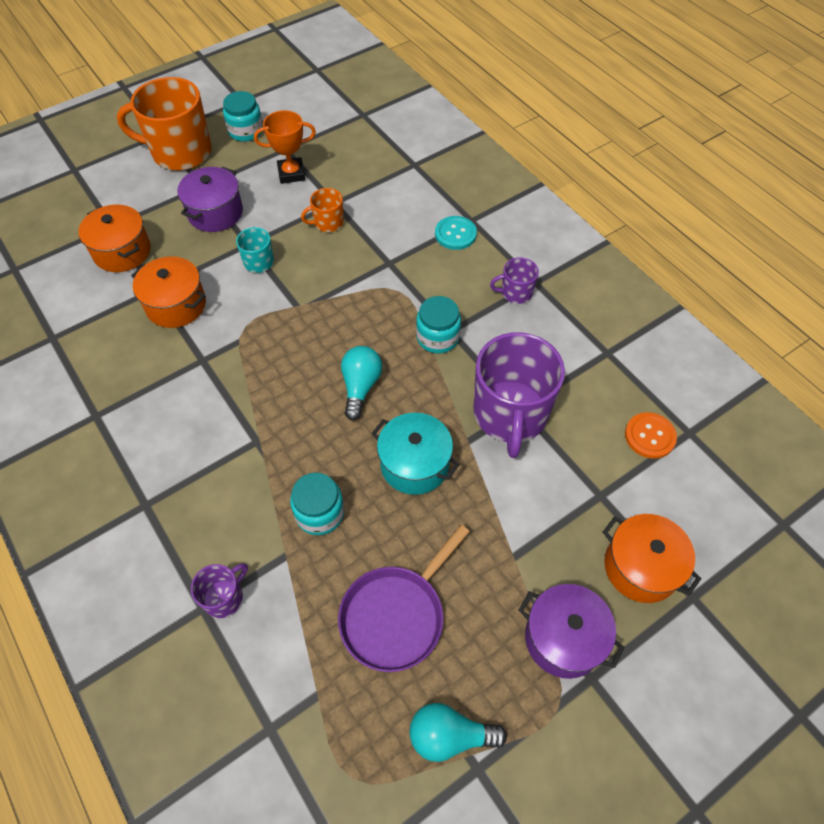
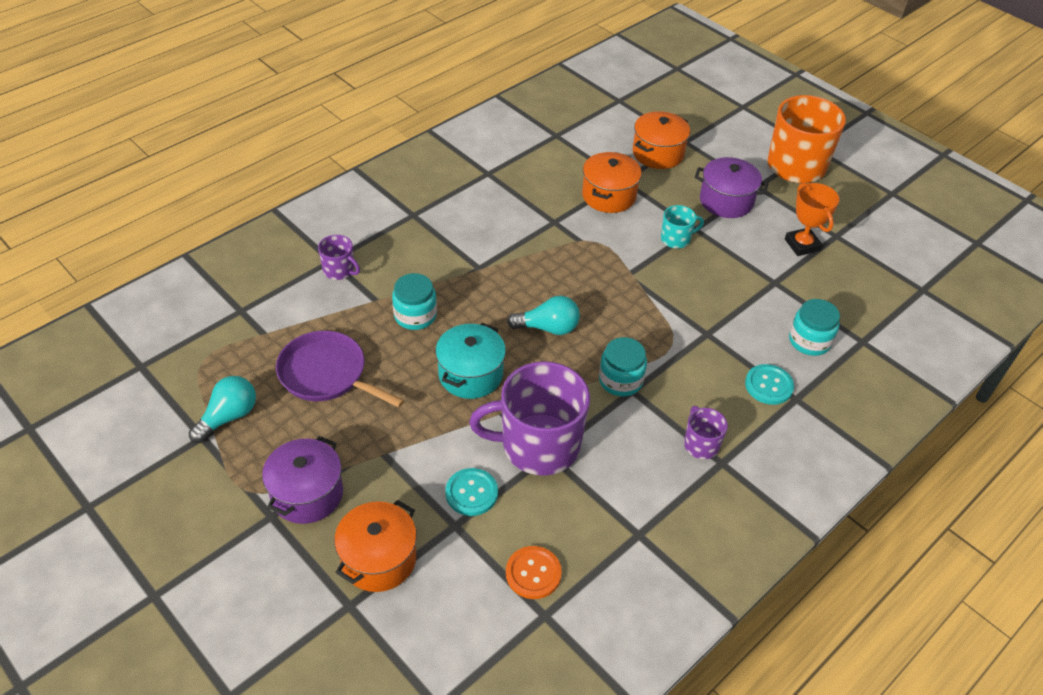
camera: 80 degrees right, 10 degrees down
turquoise jar [223,91,263,142] -> turquoise jar moved to [789,299,840,356]
orange mug [301,188,344,232] -> none
turquoise light bulb [410,703,507,762] -> turquoise light bulb turned 45 degrees clockwise [189,376,256,443]
none -> turquoise button [445,468,498,516]

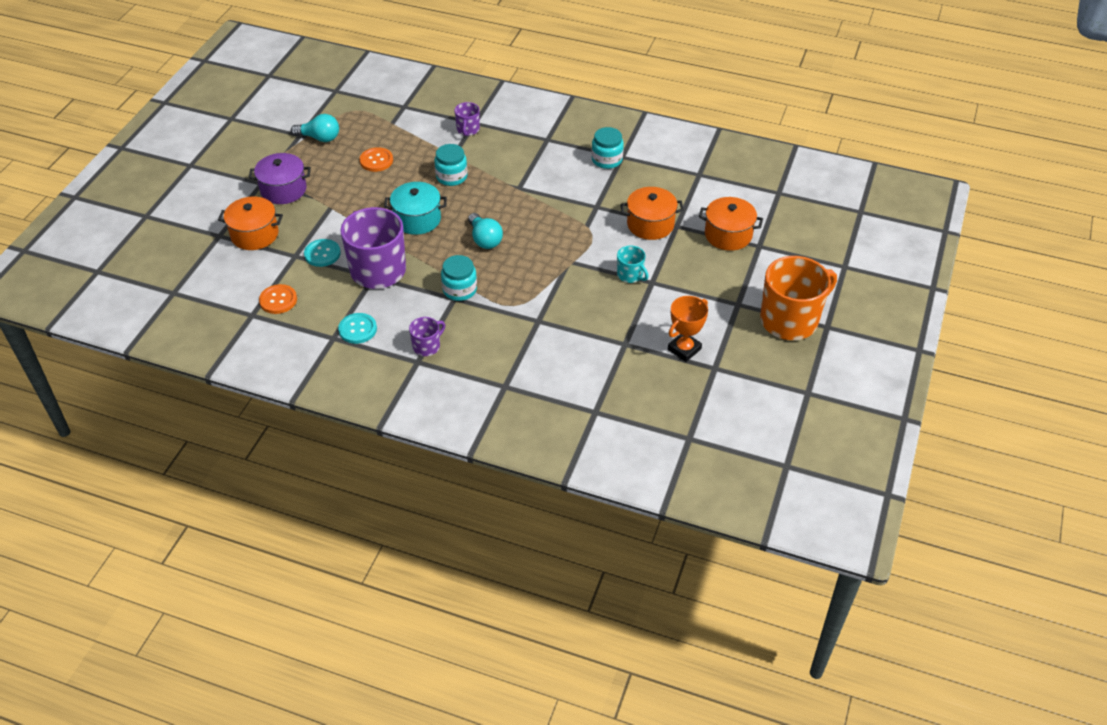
camera: 65 degrees right, 0 degrees up
purple pan [276,331,404,408] -> orange button [360,147,393,172]
purple pot [695,157,768,218] -> none
turquoise button [745,364,794,405] -> turquoise button moved to [338,313,377,344]
turquoise jar [789,299,840,356] -> turquoise jar moved to [592,127,624,169]

